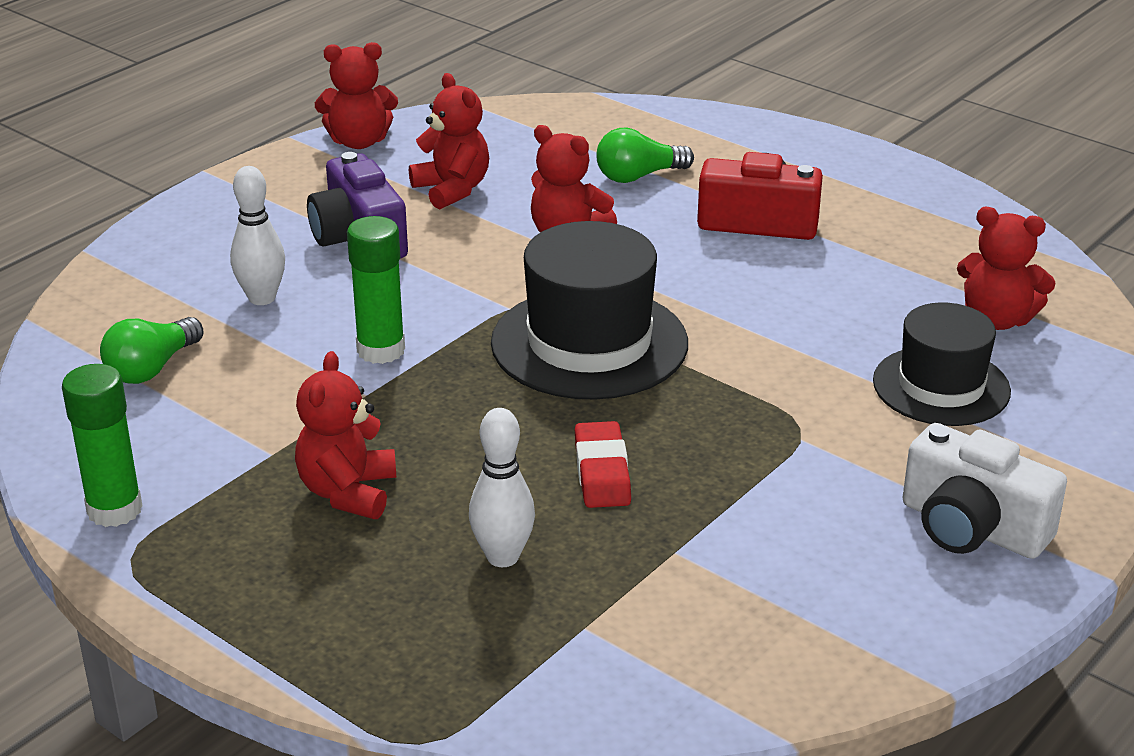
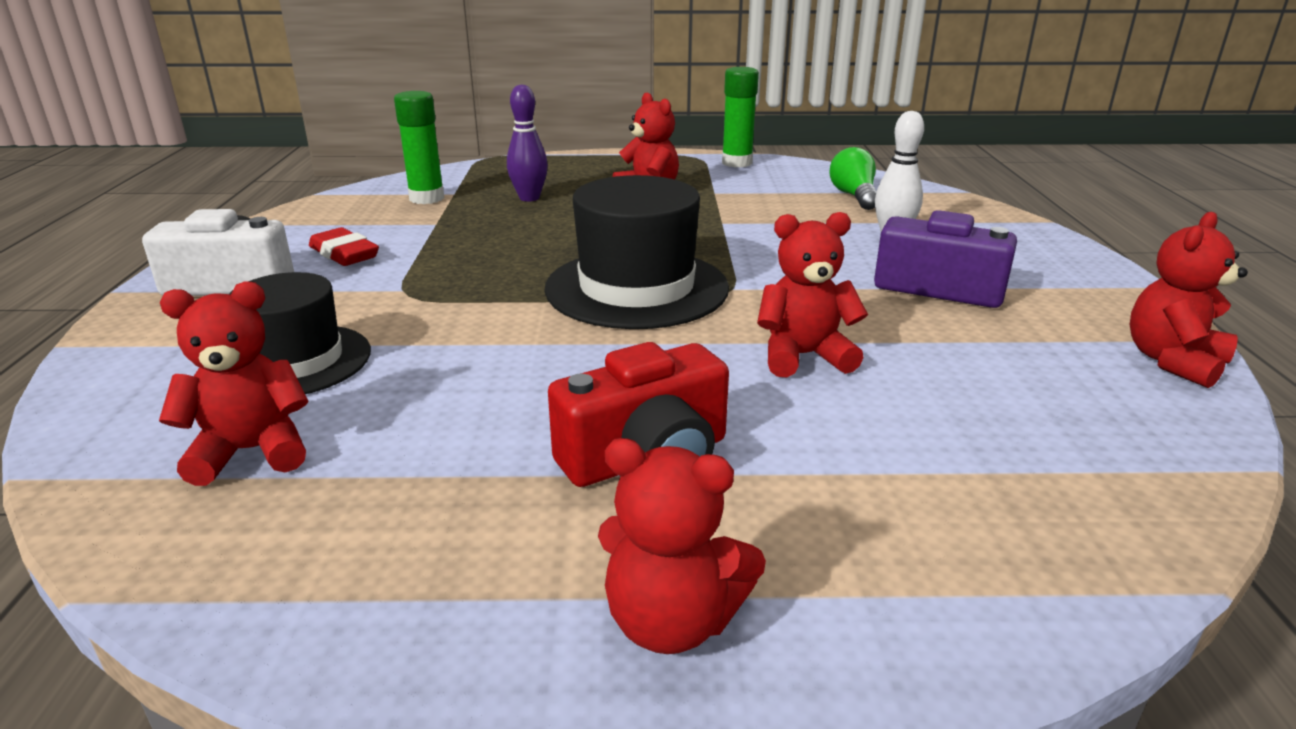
camera: 140 degrees right, 5 degrees down
green glue stick [347,216,405,364] -> green glue stick moved to [394,91,444,204]
red teddy bear [409,73,489,209] -> red teddy bear moved to [598,438,766,654]
white bowling pin [469,408,535,567] -> purple bowling pin [507,84,548,201]
red eraser [575,421,631,508] -> red eraser moved to [309,227,379,266]
green light bulb [596,128,694,183] -> none

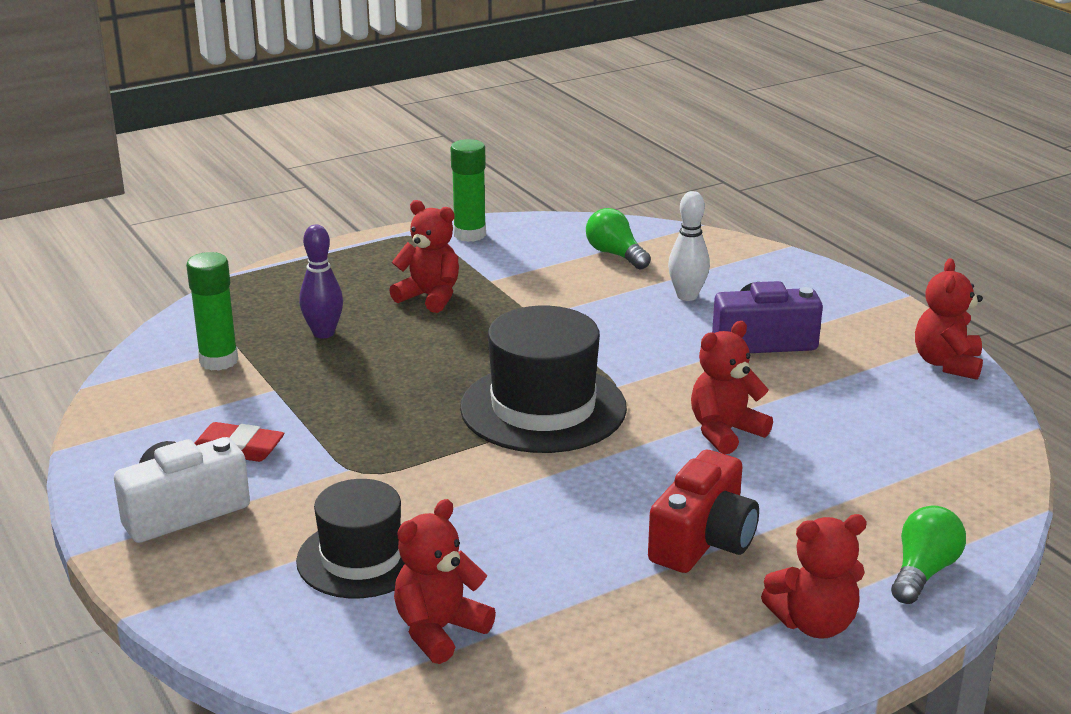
camera: 30 degrees left, 0 degrees up
none -> green light bulb [891,505,966,604]

